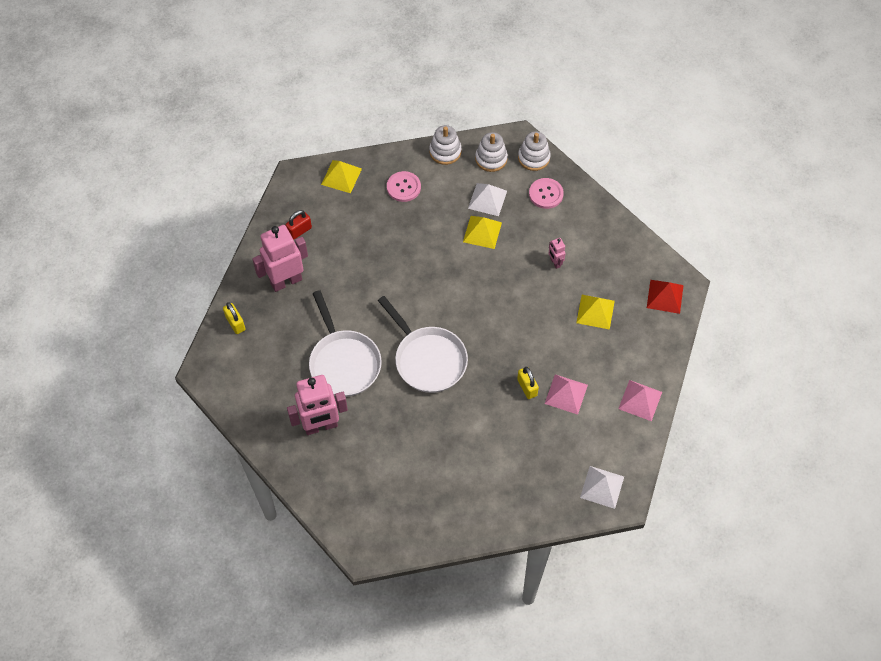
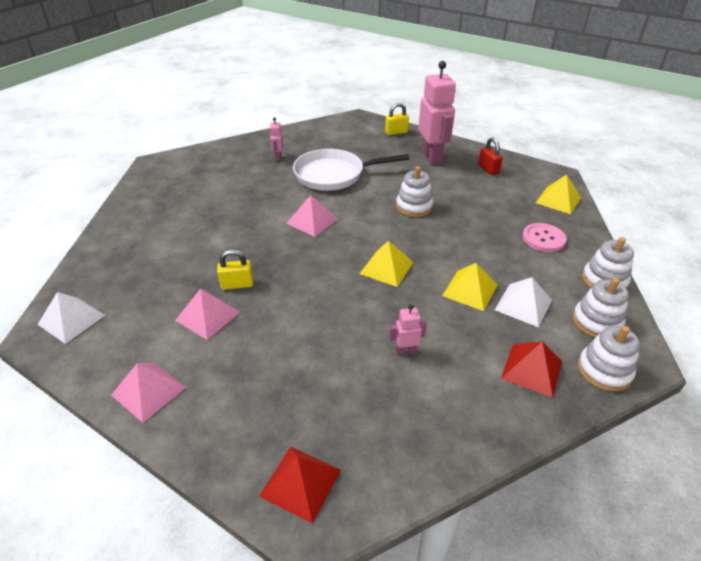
camera: 105 degrees right, 20 degrees down
pink robot [287,375,348,435] -> pink robot [269,117,283,161], size x0.45
white pan [378,296,468,393] -> pink pyramid [286,195,338,237]
pink button [529,178,564,209] -> red pyramid [501,342,562,398]
yellow pyramid [576,295,615,330] -> yellow pyramid moved to [360,241,414,287]
none -> white stacking toy [396,166,433,217]

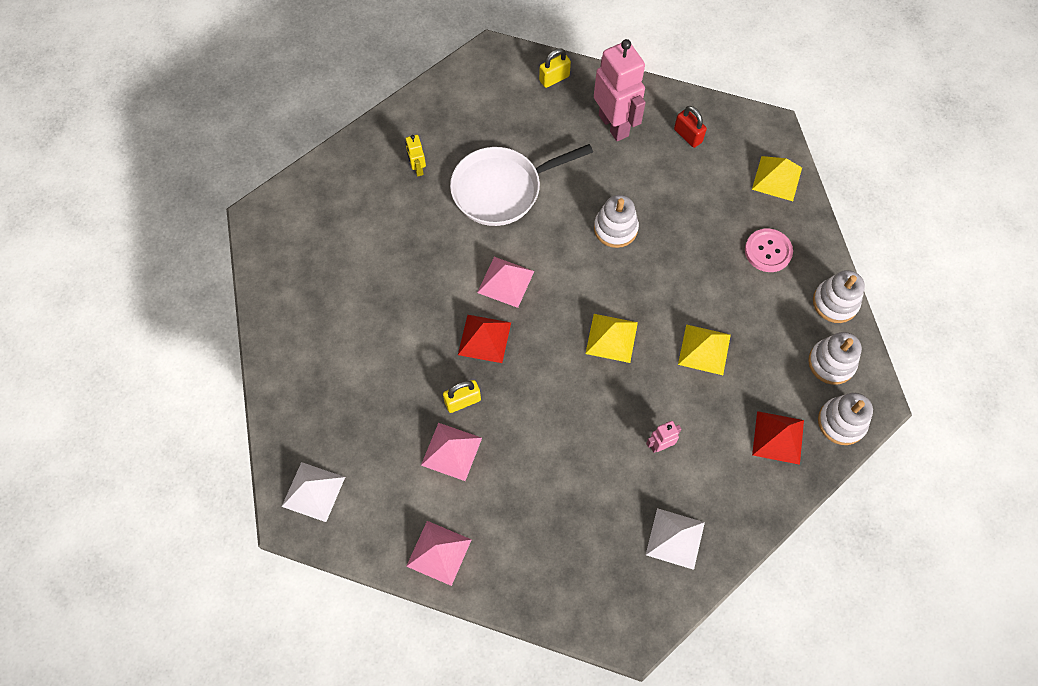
camera: 15 degrees left, 25 degrees up
red pyramid [259,447,341,524] -> red pyramid moved to [458,315,511,363]
pink robot [269,117,283,161] -> yellow robot [405,135,426,177]
white pyramid [495,277,552,327] -> white pyramid moved to [646,508,705,570]

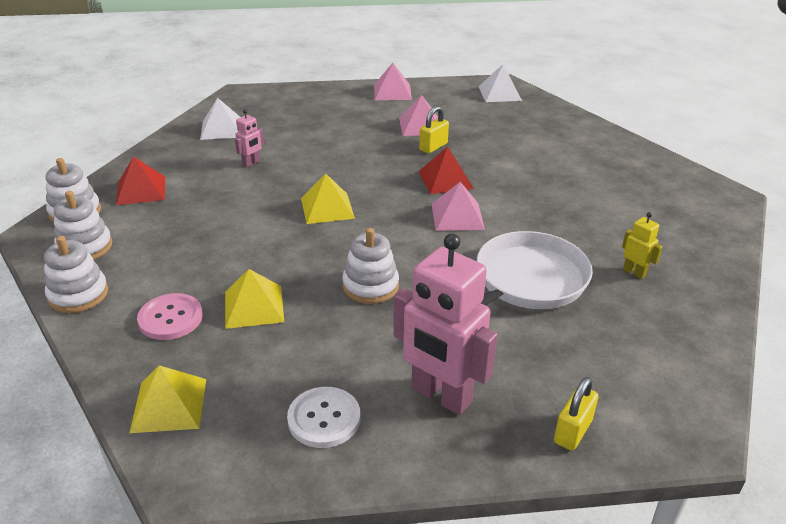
camera: 155 degrees right, 30 degrees down
red padlock [674,106,707,148] -> white button [287,387,360,448]
yellow pyramid [678,324,731,375] -> yellow pyramid moved to [225,269,284,329]

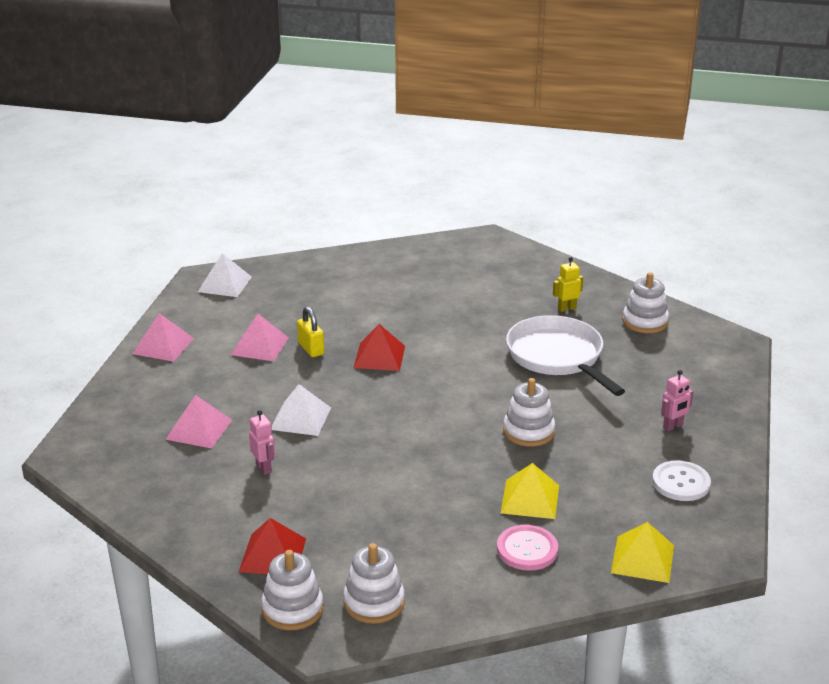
camera: 70 degrees left, 5 degrees down
white stacking toy [44,236,108,313] -> white stacking toy moved to [622,272,669,333]
white pyramid [200,98,241,140] -> white pyramid moved to [271,384,331,436]
yellow pyramid [301,174,355,224] -> none
pink robot [394,233,497,415] -> pink robot [661,370,693,431], size x0.45
pink pyramid [432,182,485,231] -> pink pyramid moved to [165,395,232,448]
yellow padlock [554,377,599,451] -> none

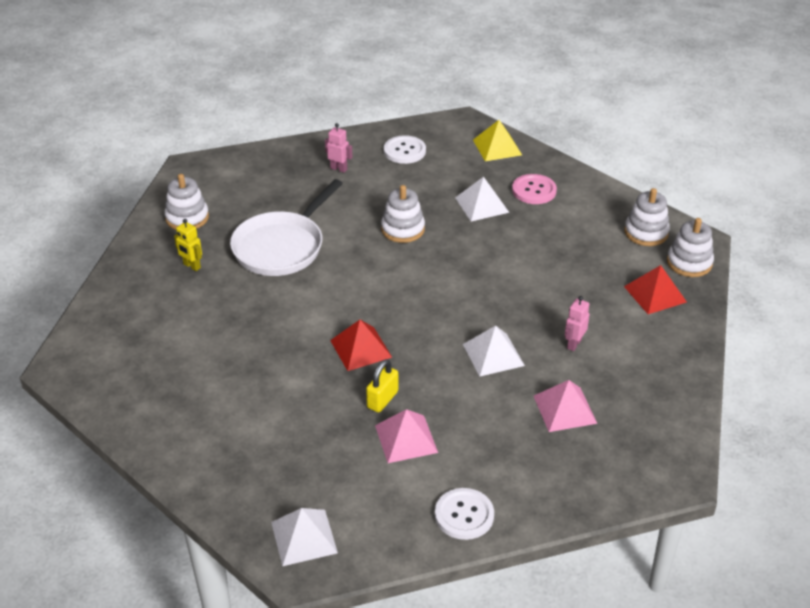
camera: 120 degrees left, 10 degrees up
pink pyramid [132,313,194,362] -> white button [435,488,494,540]
yellow pyramid [501,463,559,519] -> white pyramid [455,177,509,221]

